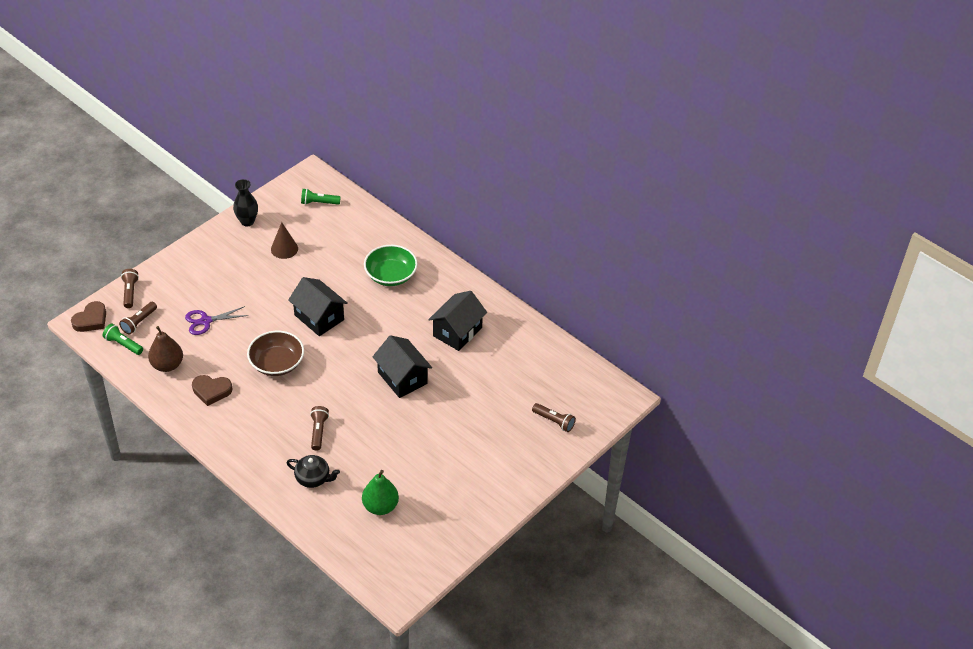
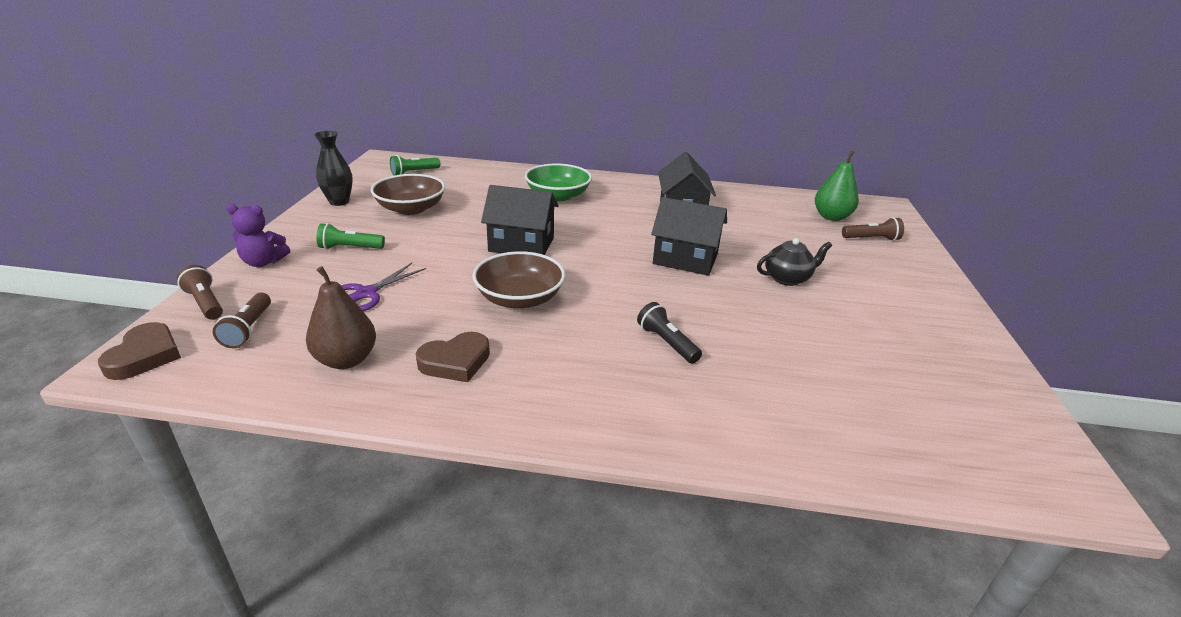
camera: 35 degrees left, 15 degrees down
green flashlight [103,324,143,355] -> green flashlight moved to [316,223,385,249]
brown cone [271,222,298,259] -> brown bowl [371,174,445,215]
black teapot [287,455,340,488] -> black teapot moved to [757,238,832,286]
brown flashlight [310,406,329,450] -> black flashlight [637,302,702,364]
green pear [362,470,399,515] -> green pear moved to [815,150,859,221]
none -> purple teddy bear [226,204,290,267]

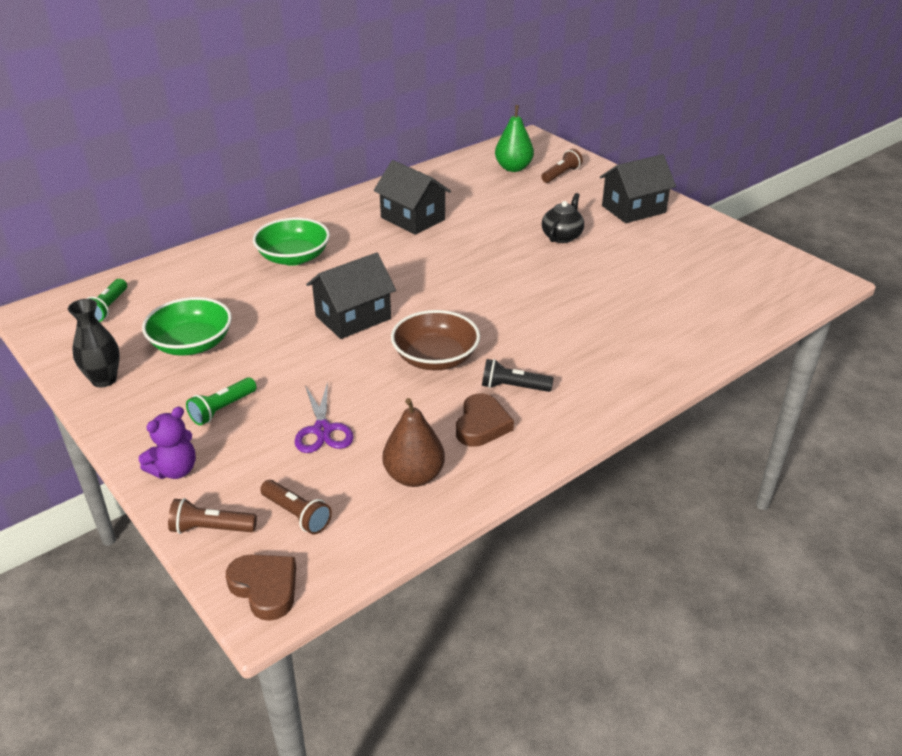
camera: 45 degrees left, 5 degrees up
brown bowl [371,174,445,215] -> green bowl [142,297,232,356]
black flashlight [637,302,702,364] -> black flashlight moved to [482,359,553,392]
black house [651,197,727,276] -> black house moved to [600,154,676,223]

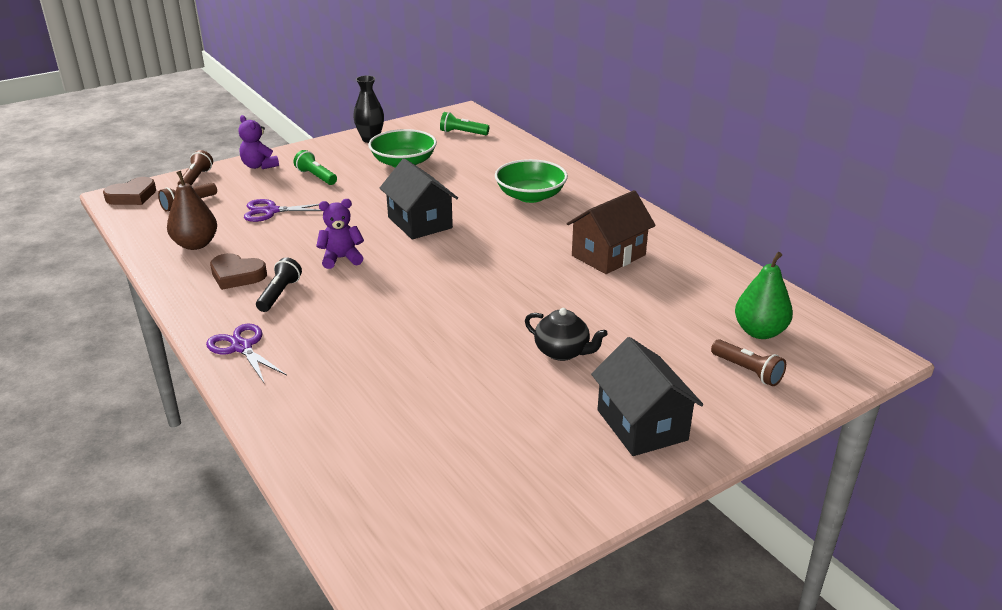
camera: 95 degrees right, 5 degrees down
black house [374,160,451,235] -> brown house [567,190,656,274]
brown bowl [391,310,480,370] -> purple teddy bear [316,199,364,269]
none -> purple scissors [206,323,287,383]

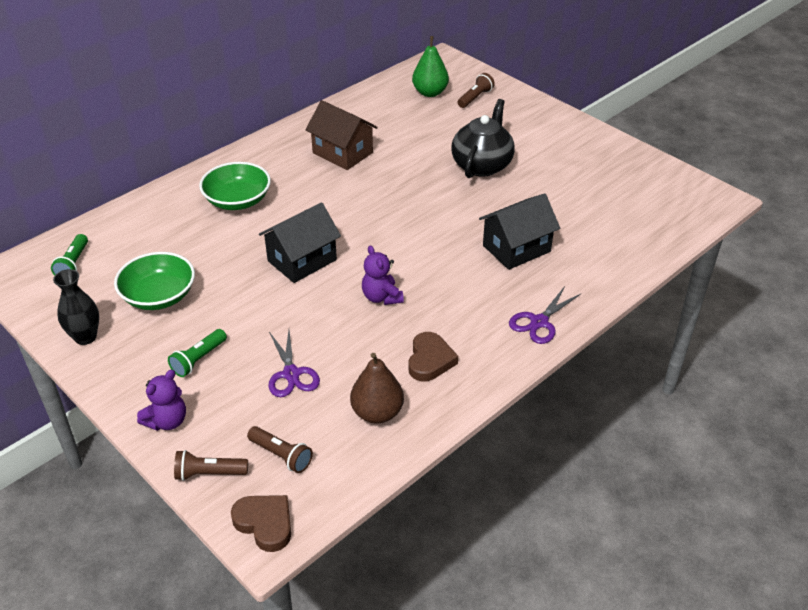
camera: 100 degrees left, 10 degrees up
black flashlight [256,257,302,312] -> none
black teapot [525,308,608,361] -> black teapot [451,99,515,178], size x1.61
black house [591,337,703,456] -> black house moved to [479,193,560,270]

